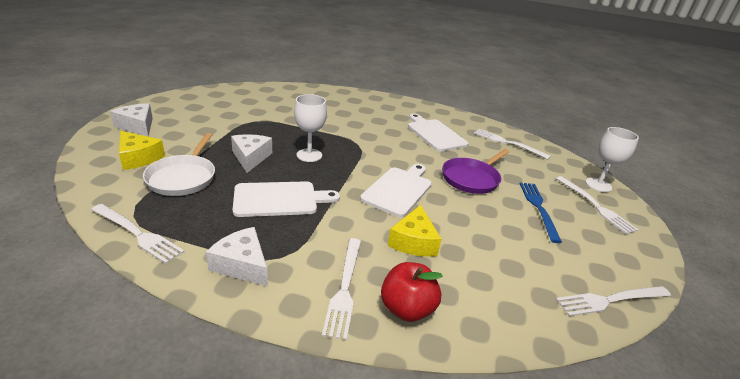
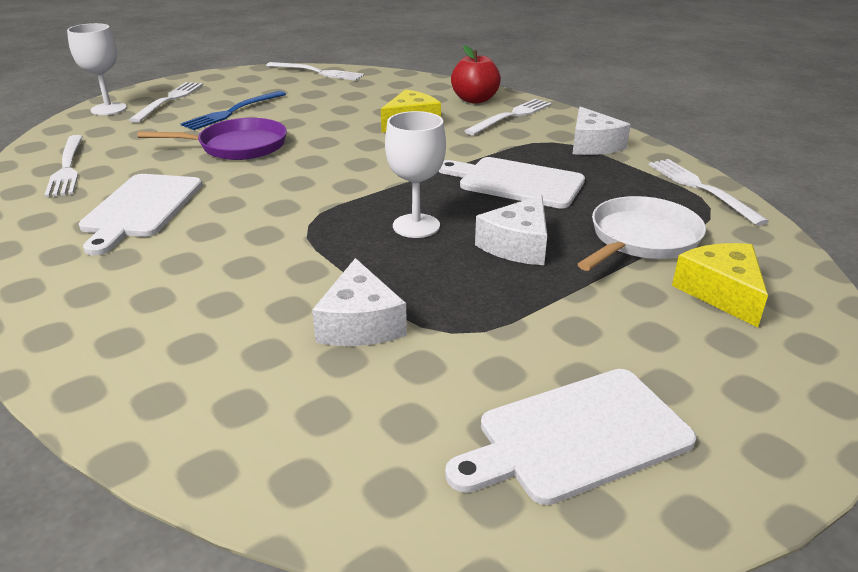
camera: 140 degrees left, 0 degrees up
white cheese [110,103,153,137] -> white cheese moved to [312,258,407,346]
white cutting board [360,164,432,217] -> white cutting board moved to [445,369,696,505]

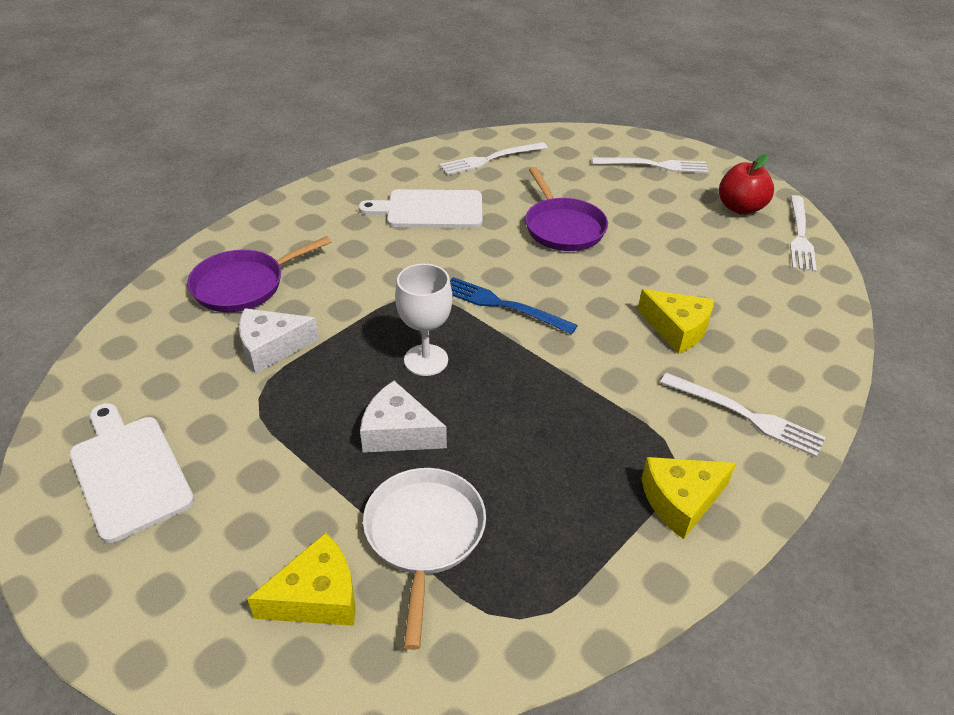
camera: 80 degrees right, 10 degrees up
white goblet [67,23,127,115] -> none
blue fork [180,91,286,130] -> blue fork moved to [450,277,578,334]
white cutting board [438,157,585,208] -> none
red apple [451,45,501,104] -> red apple moved to [719,154,774,215]
white cheese [572,107,631,155] -> yellow cheese [641,457,736,539]
white pan [578,196,706,271] -> white pan turned 120 degrees counterclockwise [363,468,486,650]
white fork [649,159,769,226] -> none
none -> purple pan [187,236,331,312]

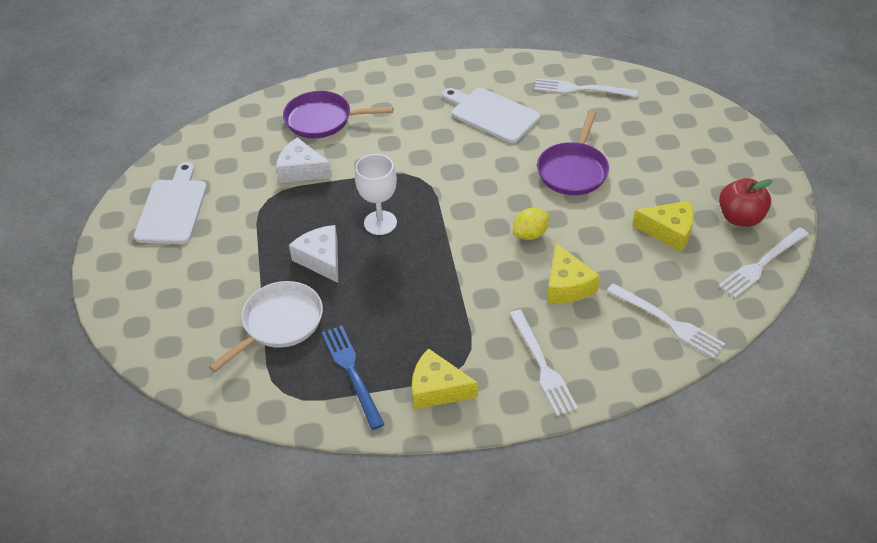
camera: 40 degrees right, 5 degrees up
yellow cheese [247,533,356,626] -> yellow cheese moved to [632,200,694,252]
blue fork [450,277,578,334] -> blue fork moved to [322,326,385,430]
white fork [592,158,708,173] -> white fork moved to [607,283,725,358]
none -> yellow lemon [513,208,549,240]

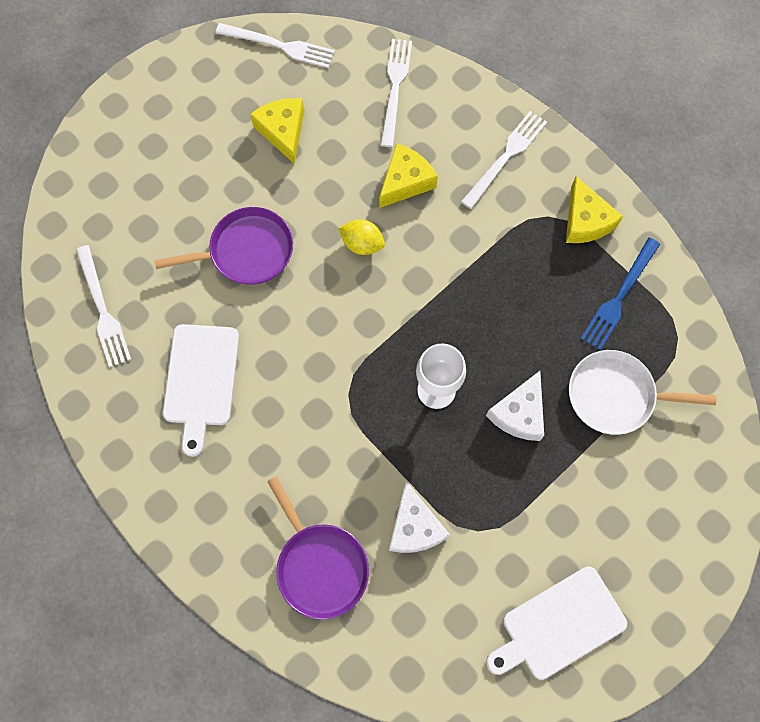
camera: 125 degrees left, 25 degrees up
red apple [719,178,773,227] -> none

